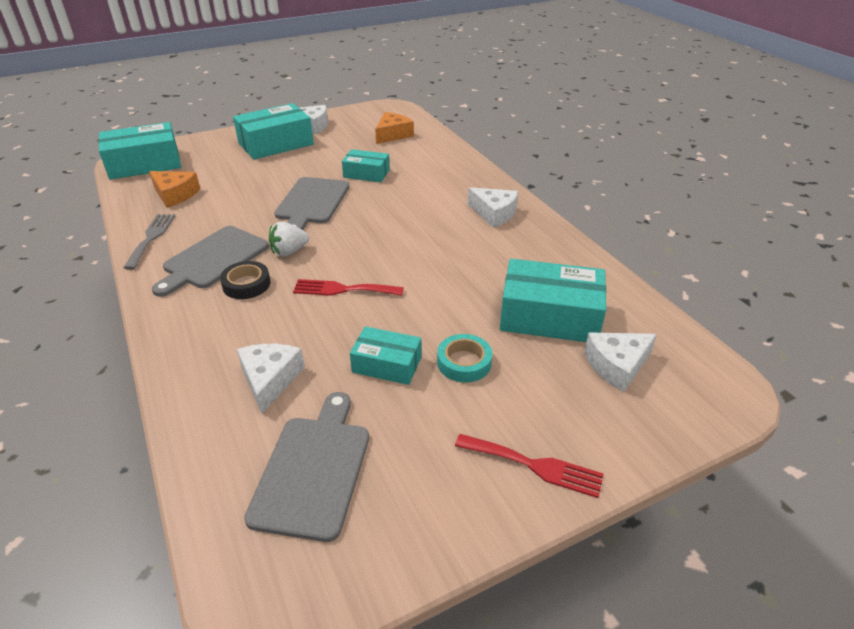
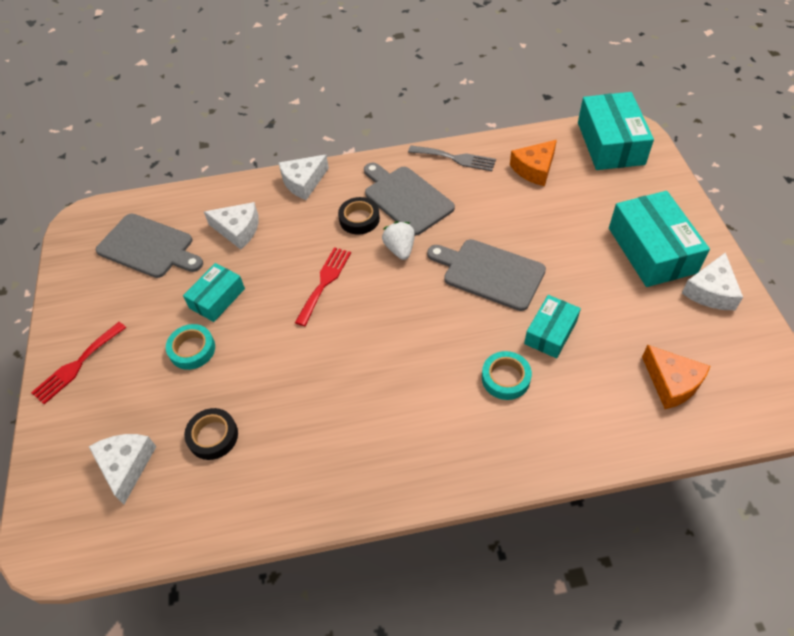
camera: 110 degrees right, 15 degrees up
white cheese [468,187,518,228] -> white cheese moved to [279,155,329,200]
turquoise box [500,259,606,342] -> black tape [184,408,238,460]
none -> turquoise tape [482,351,532,400]

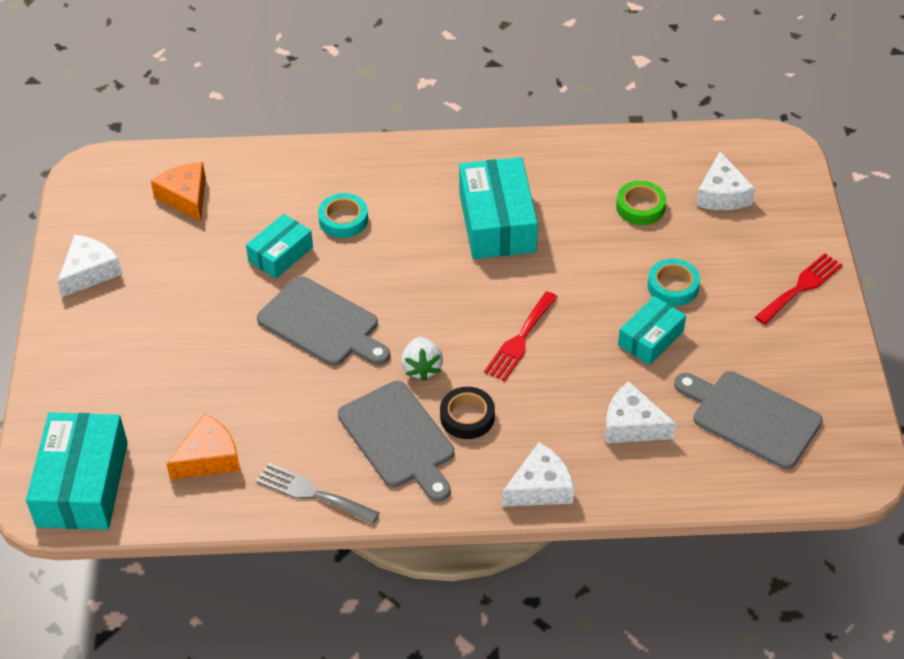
camera: 175 degrees left, 5 degrees down
black tape [184,408,238,460] -> green tape [616,181,666,225]
turquoise box [609,191,710,287] -> turquoise box moved to [459,157,538,259]

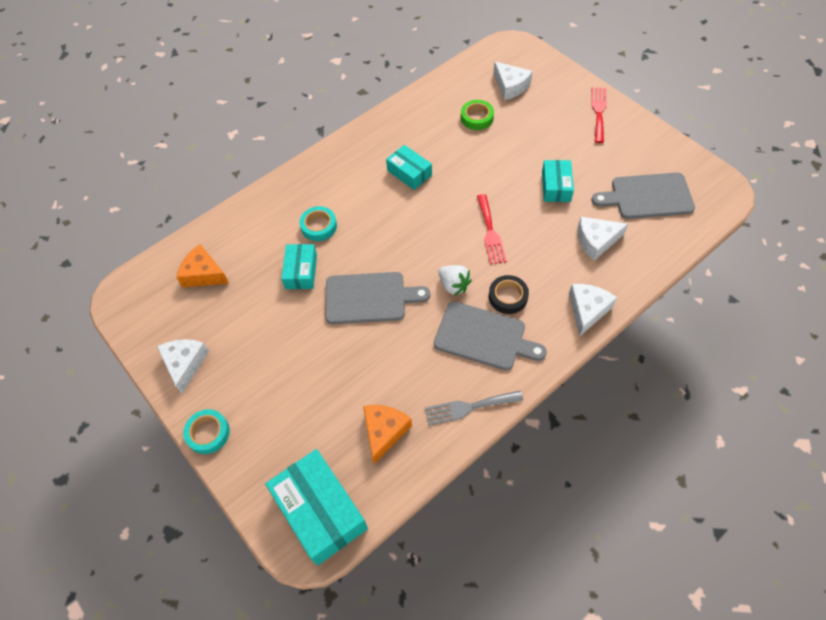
camera: 35 degrees left, 10 degrees up
turquoise box [459,157,538,259] -> turquoise box [386,145,432,190], size x0.58
turquoise tape [647,259,700,306] -> turquoise tape moved to [183,409,230,454]

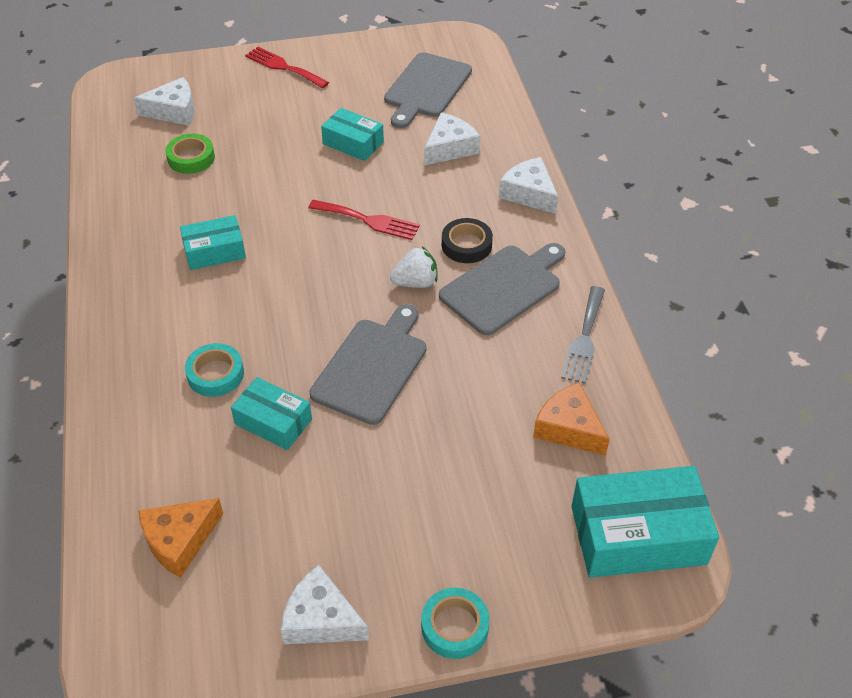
camera: 65 degrees left, 10 degrees down
white cheese [578,217,628,261] -> white cheese turned 150 degrees counterclockwise [424,112,480,165]

